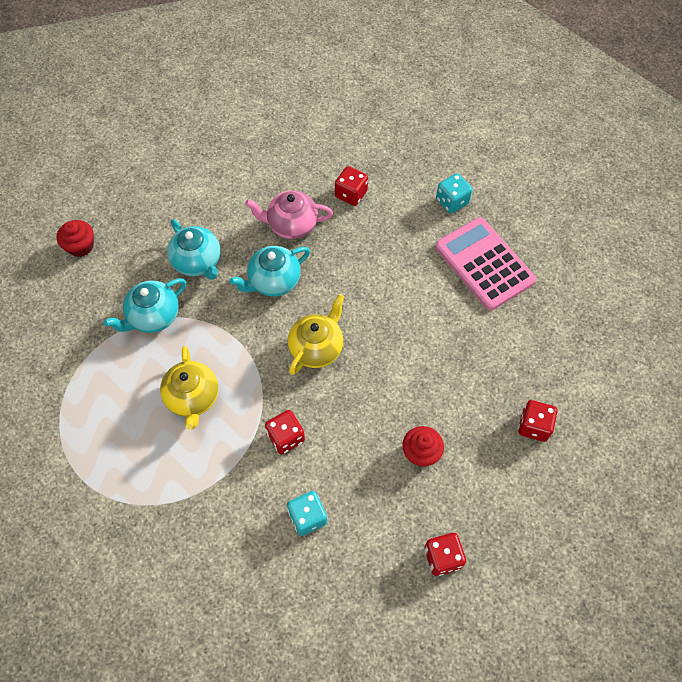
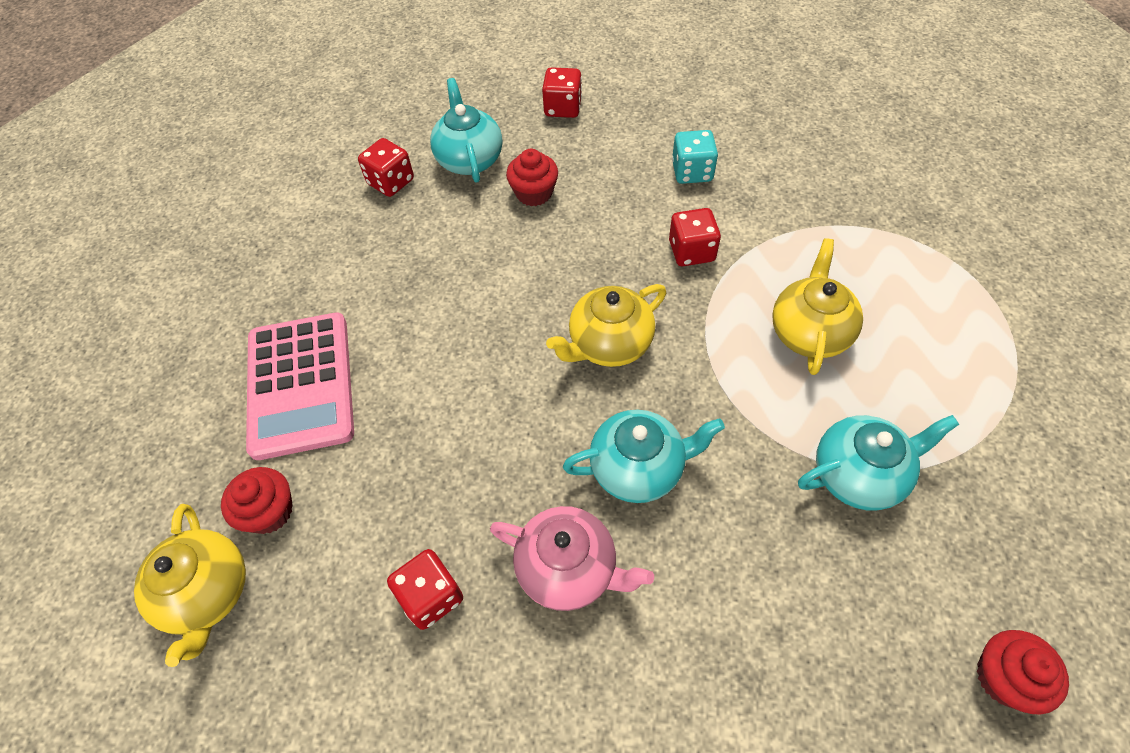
camera: 155 degrees left, 5 degrees down
turquoise teapot [167,219,220,280] -> turquoise teapot moved to [430,78,502,183]
turquoise dice [436,173,472,214] -> red cupcake [221,467,293,534]
none -> yellow teapot [134,504,246,667]

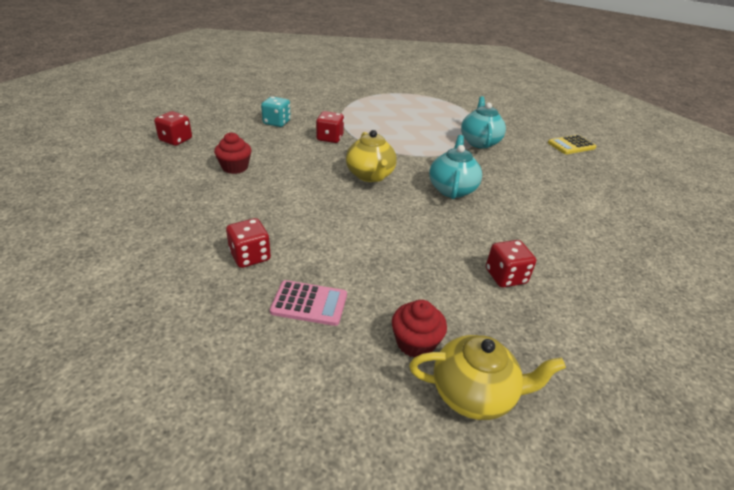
camera: 75 degrees left, 20 degrees down
pink calculator [246,312,354,460] -> pink calculator [270,280,347,326], size x0.55
red dice [358,138,414,197] -> red dice moved to [226,218,271,268]
turquoise teapot [430,78,502,183] -> none
pink teapot [490,506,654,611] -> none
yellow teapot [772,238,863,375] -> none
red cupcake [977,630,1069,715] -> yellow calculator [548,135,596,154]

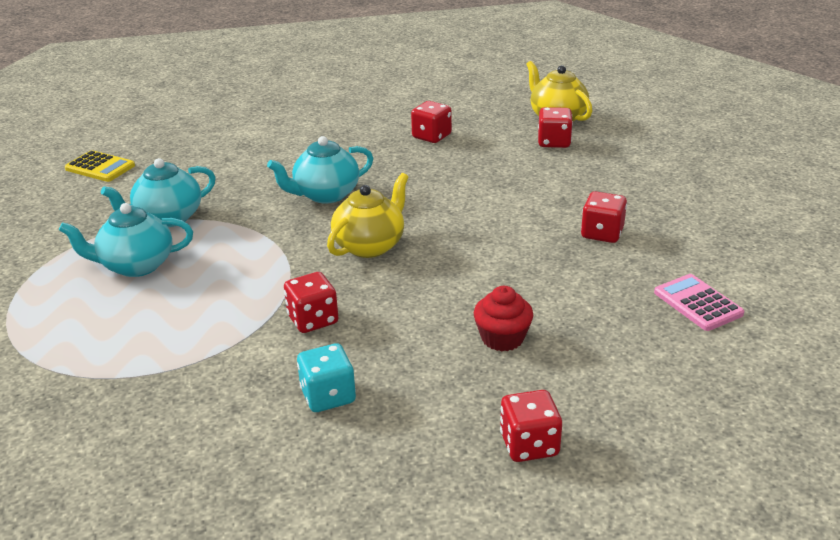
camera: 125 degrees left, 5 degrees down
pink calculator [270,280,347,326] -> pink calculator moved to [654,274,744,331]
red cupcake [392,300,447,357] -> red dice [538,107,573,148]
none -> turquoise teapot [59,203,193,277]

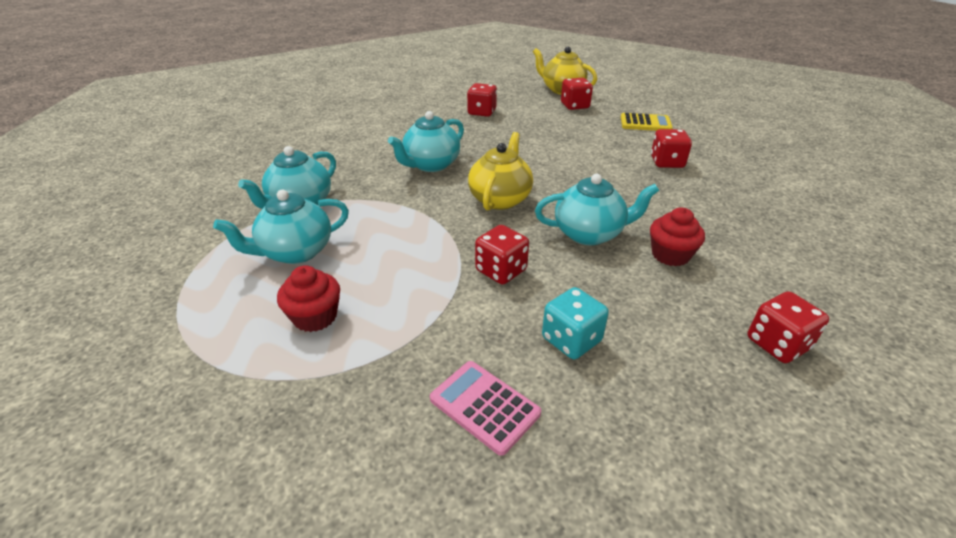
camera: 20 degrees left, 5 degrees up
yellow calculator [65,150,135,182] -> yellow calculator moved to [621,113,673,131]
pink calculator [654,274,744,331] -> pink calculator moved to [430,361,541,456]
none -> red cupcake [277,265,340,332]
none -> turquoise teapot [535,174,659,245]

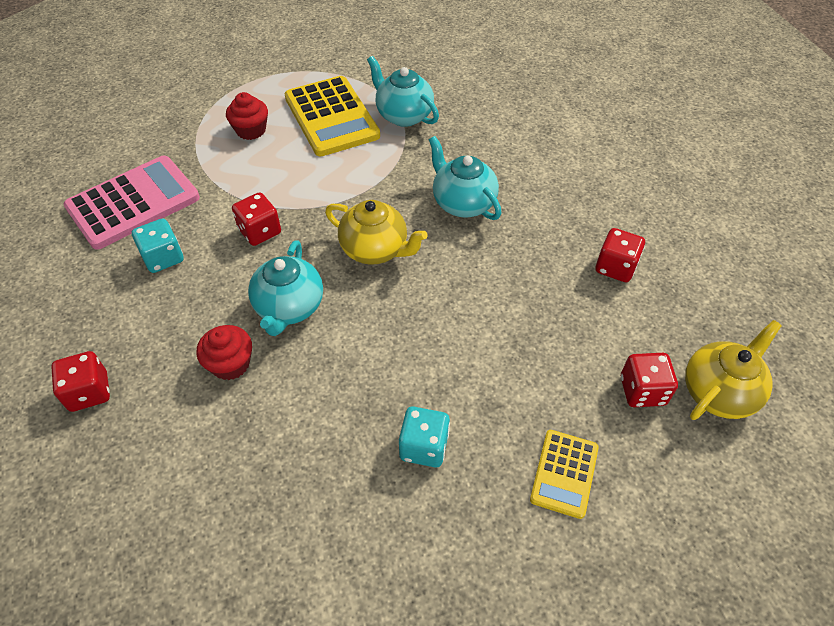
camera: 100 degrees right, 15 degrees up
turquoise teapot [213,189,349,264] -> yellow calculator [285,76,380,156]
pink calculator [430,361,541,456] -> pink calculator [64,156,200,250], size x1.83
red dice [651,129,692,168] -> turquoise dice [399,406,450,467]

